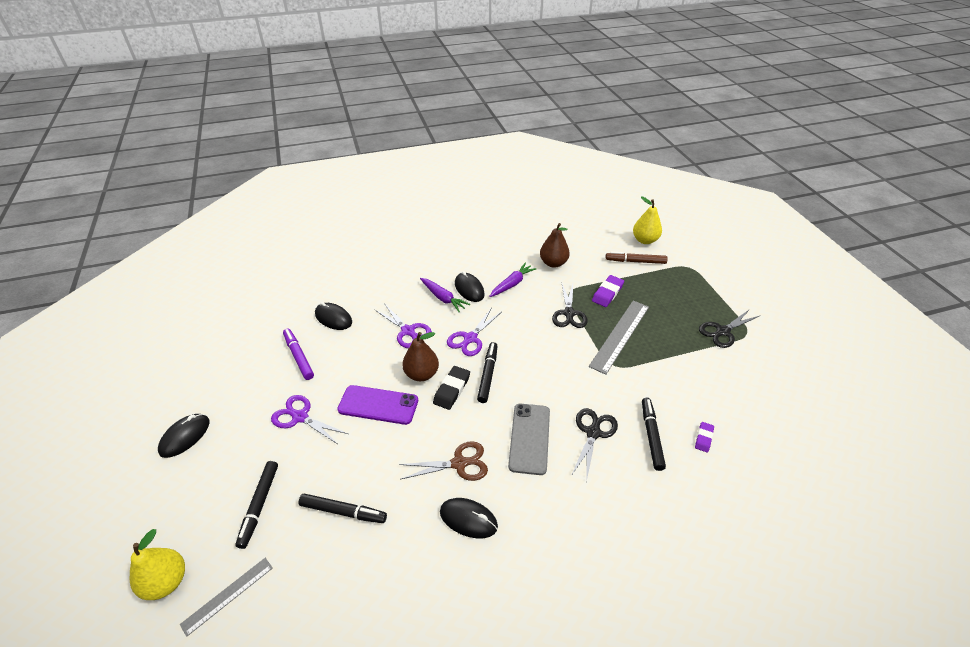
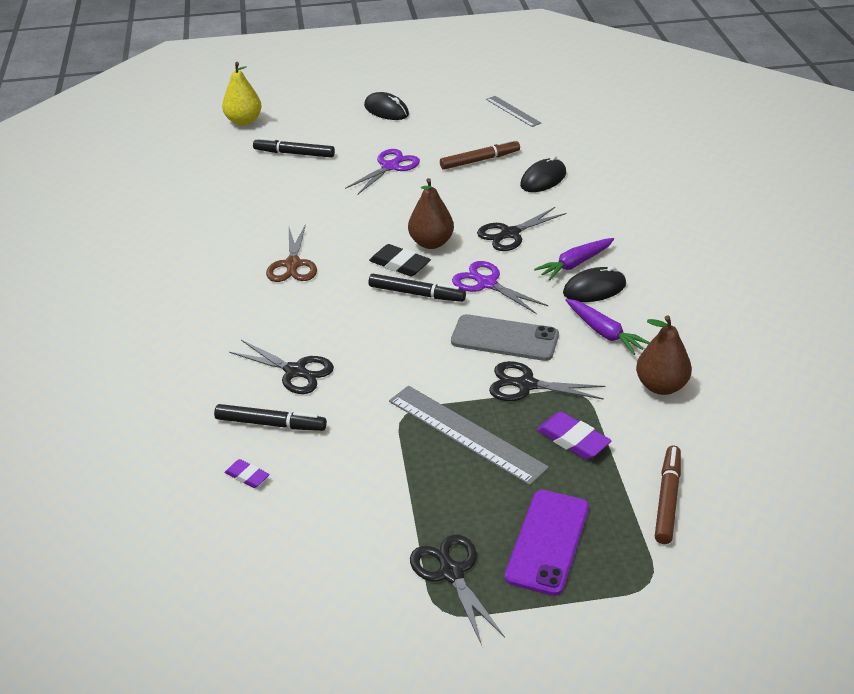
camera: 100 degrees right, 5 degrees down
grey ruler [180,558,273,637] -> grey ruler moved to [486,96,541,127]
purple marker [283,329,314,380] -> brown marker [440,139,520,170]
black marker [299,493,387,523] -> none
purple phone [337,385,418,425] -> purple phone moved to [505,490,589,596]
purple scissors [374,303,432,348] -> black scissors [477,207,566,251]
black mouse [440,498,498,538] -> none
grey phone [508,403,550,475] -> grey phone moved to [451,314,559,361]
yellow pear [633,196,662,244] -> none

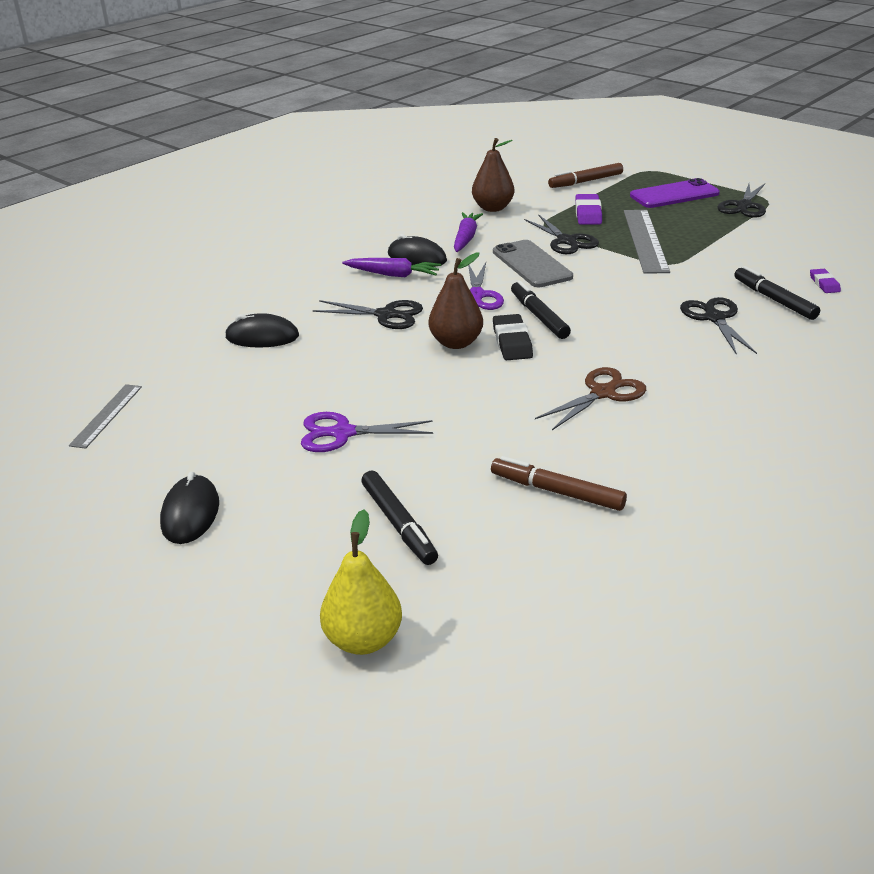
camera: 130 degrees left, 5 degrees down
brown marker [440,139,520,170] -> brown marker moved to [491,456,627,511]

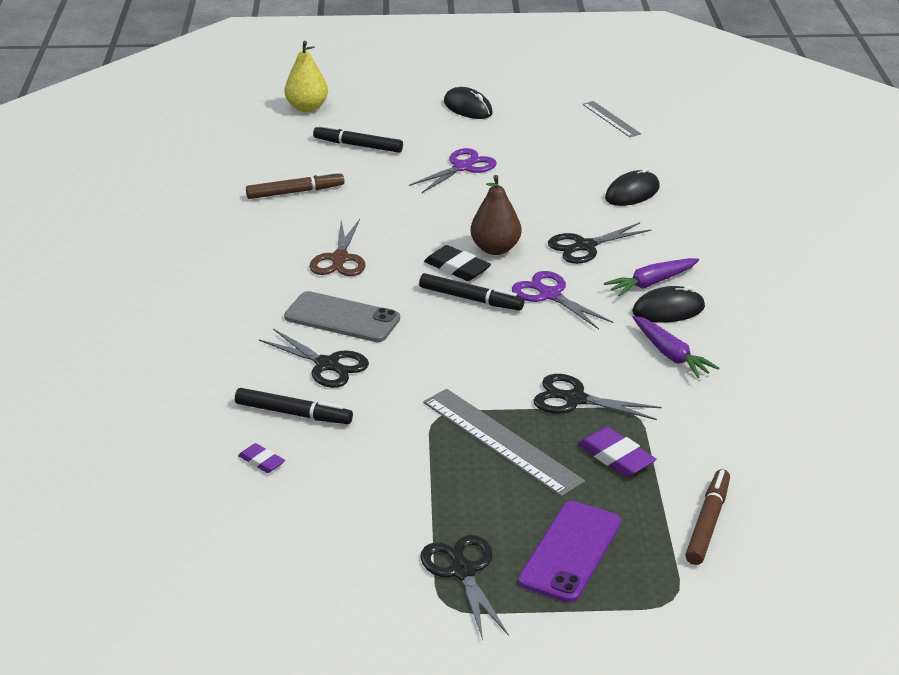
camera: 135 degrees right, 0 degrees up
brown pear [472,138,514,212] -> none
grey phone [493,240,573,287] -> grey phone moved to [284,291,400,342]

